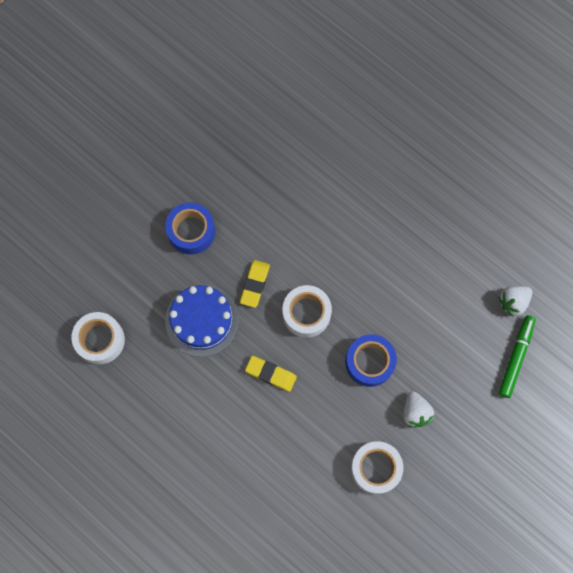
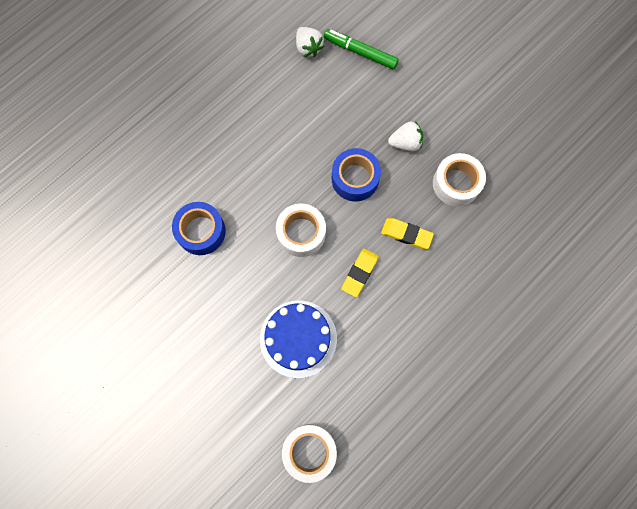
camera: 85 degrees left, 0 degrees up
blue tape [165,202,215,255] -> blue tape moved to [172,202,226,255]
yellow eraser [240,260,270,308] -> yellow eraser moved to [381,218,434,249]

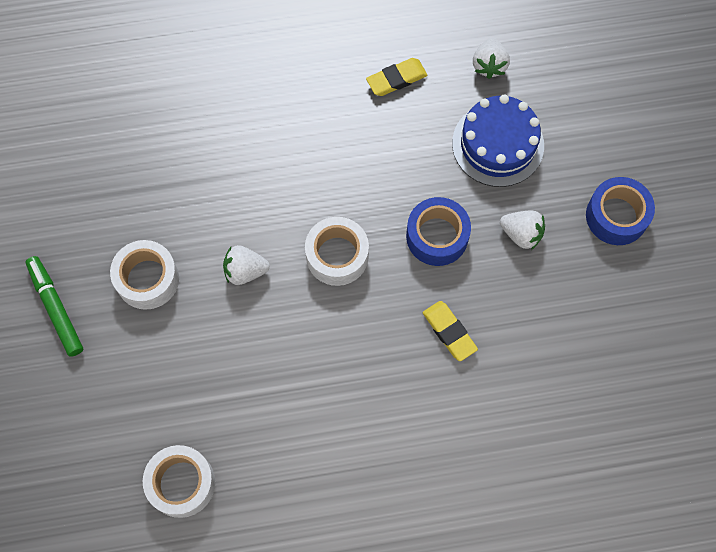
camera: 35 degrees right, 5 degrees down
blue tape [172,202,226,255] -> blue tape moved to [586,177,655,245]
blue cake [260,301,337,378] -> blue cake moved to [452,95,544,187]
green marker [324,29,399,69] -> green marker moved to [26,256,83,357]
yellow eraser [341,248,379,297] -> yellow eraser moved to [366,58,428,96]
white tape [433,153,486,207] -> white tape moved to [110,240,179,310]
none -> white strawberry [223,245,270,285]

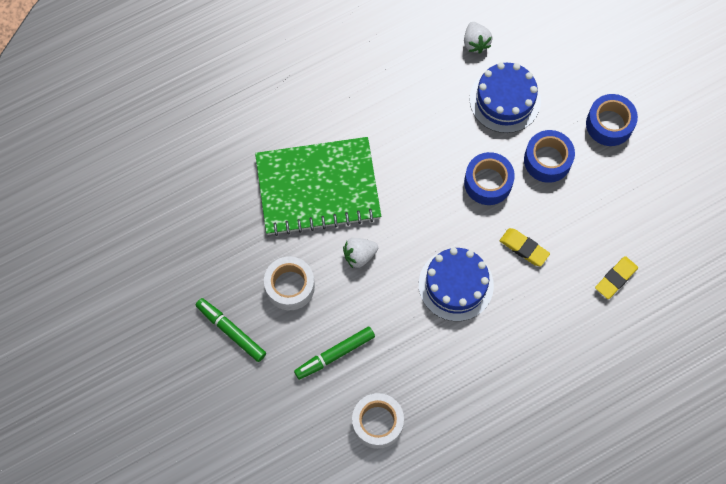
camera: 20 degrees left, 0 degrees up
white tape [305,217,369,286] -> none
yellow eraser [366,58,428,96] -> yellow eraser moved to [595,256,638,299]
white strawberry [500,210,545,250] -> blue tape [524,130,575,183]
none -> green notebook [255,137,381,236]
none -> green marker [294,327,375,380]
none -> blue cake [419,248,494,321]

